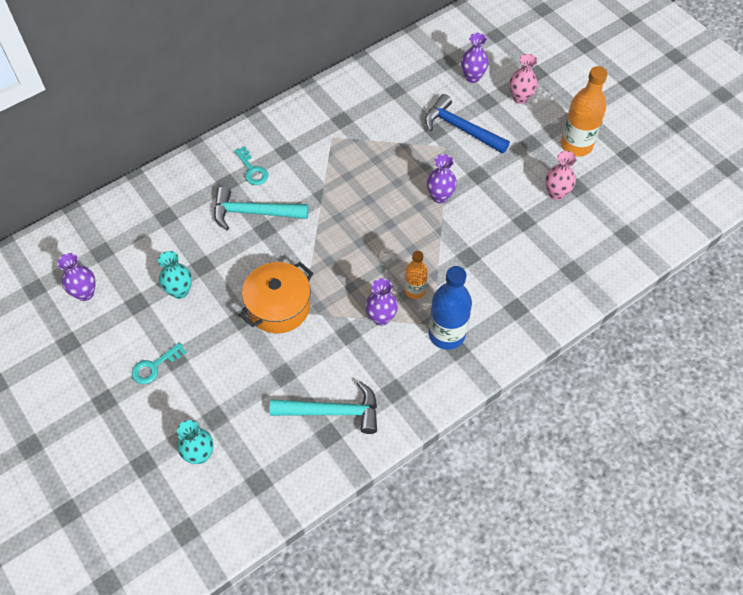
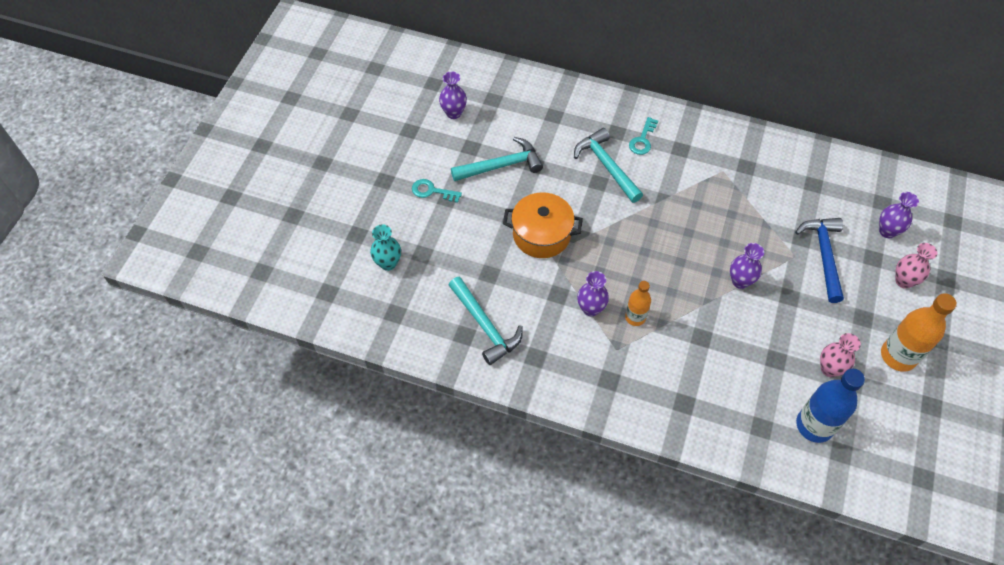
camera: 55 degrees right, 0 degrees up
turquoise vase [158,251,192,299] -> turquoise hammer [451,137,543,181]
blue bottle [429,266,472,350] -> blue bottle moved to [796,369,865,443]

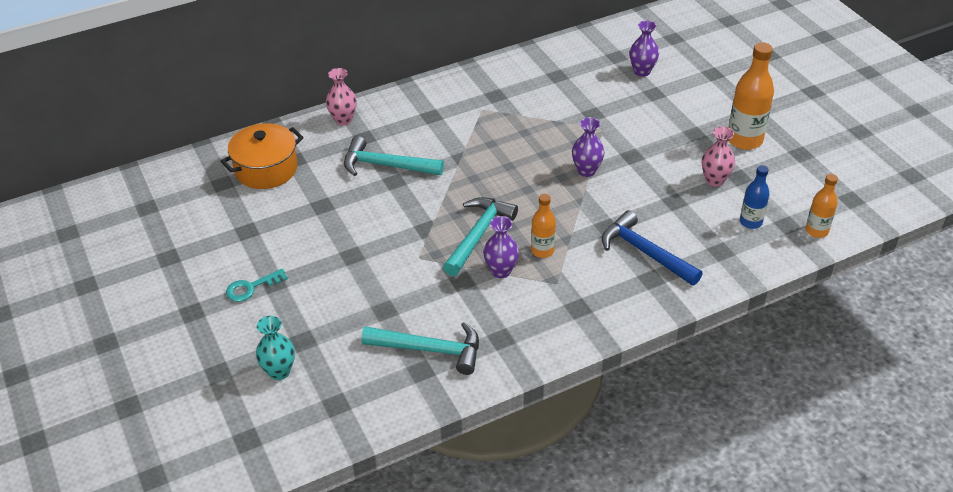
camera: 45 degrees left, 15 degrees down
purple vase [439,71,467,119] -> none
turquoise hammer [451,137,543,181] -> turquoise hammer moved to [443,197,518,276]
orange pot [503,192,583,258] -> orange pot moved to [221,123,304,189]
turquoise key [629,117,658,155] -> none
blue hammer [795,218,844,303] -> blue hammer moved to [602,210,703,286]
blue bottle [796,369,865,443] -> blue bottle [740,165,770,229], size x0.59
pink vase [895,243,937,289] -> pink vase moved to [326,68,357,126]
none -> orange bottle [806,174,838,238]

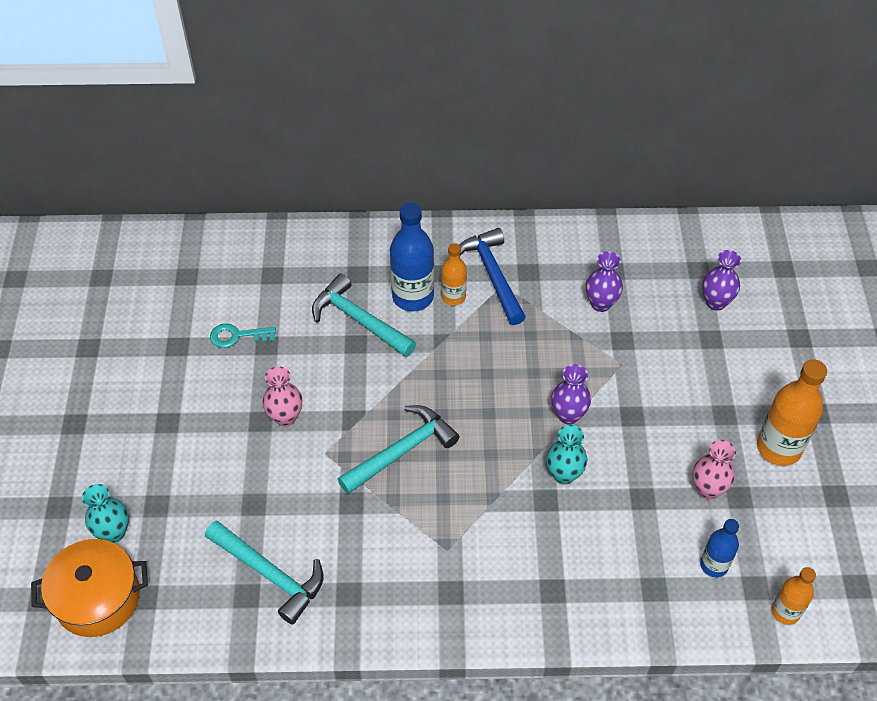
camera: 25 degrees right, 10 degrees up
orange pot [221,123,304,189] -> orange pot moved to [31,539,148,637]
turquoise key [226,269,288,302] -> turquoise key moved to [210,323,276,348]
pink vase [326,68,357,126] -> pink vase moved to [263,366,302,427]
purple vase [483,216,519,278] -> purple vase moved to [586,251,623,312]
orange bottle [531,194,556,258] -> orange bottle moved to [441,243,467,305]
blue hammer [602,210,703,286] -> blue hammer moved to [459,228,526,325]
none -> blue bottle [390,203,434,311]
none -> turquoise vase [546,425,587,485]

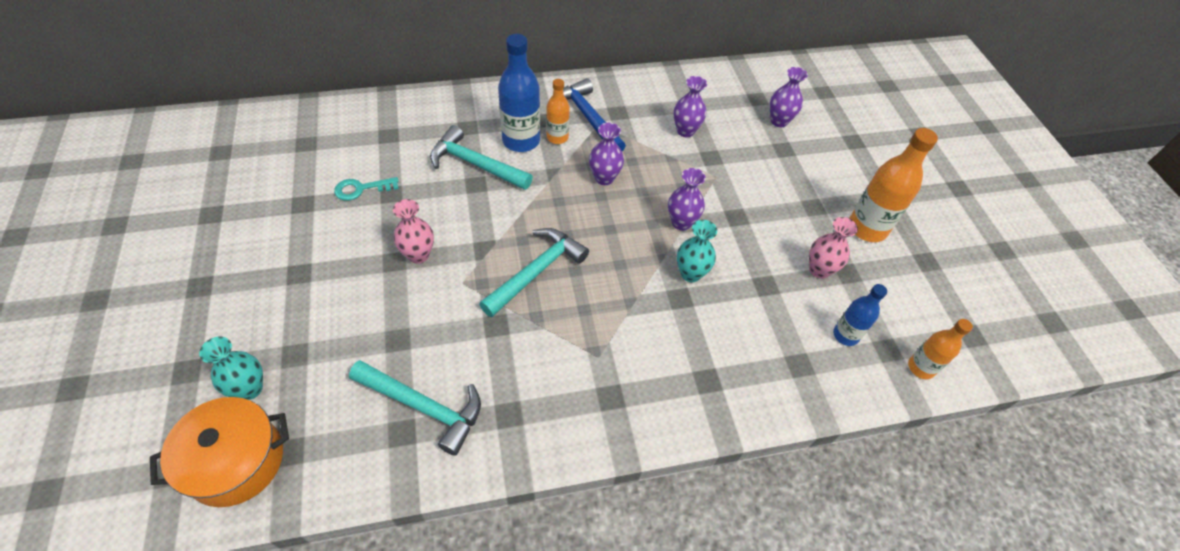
camera: 15 degrees left, 0 degrees up
none -> purple vase [589,123,624,185]

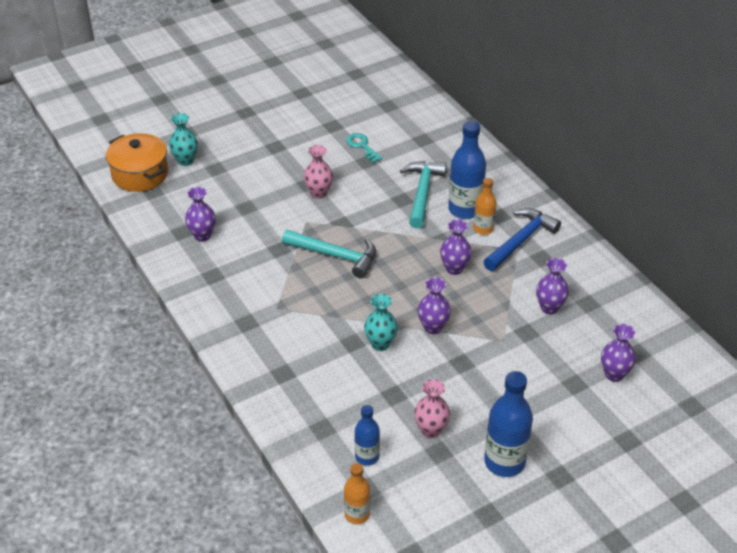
camera: 75 degrees right, 10 degrees down
turquoise hammer [349,360,481,456] -> purple vase [185,187,216,242]
orange bottle [849,128,938,242] -> blue bottle [484,371,533,477]

